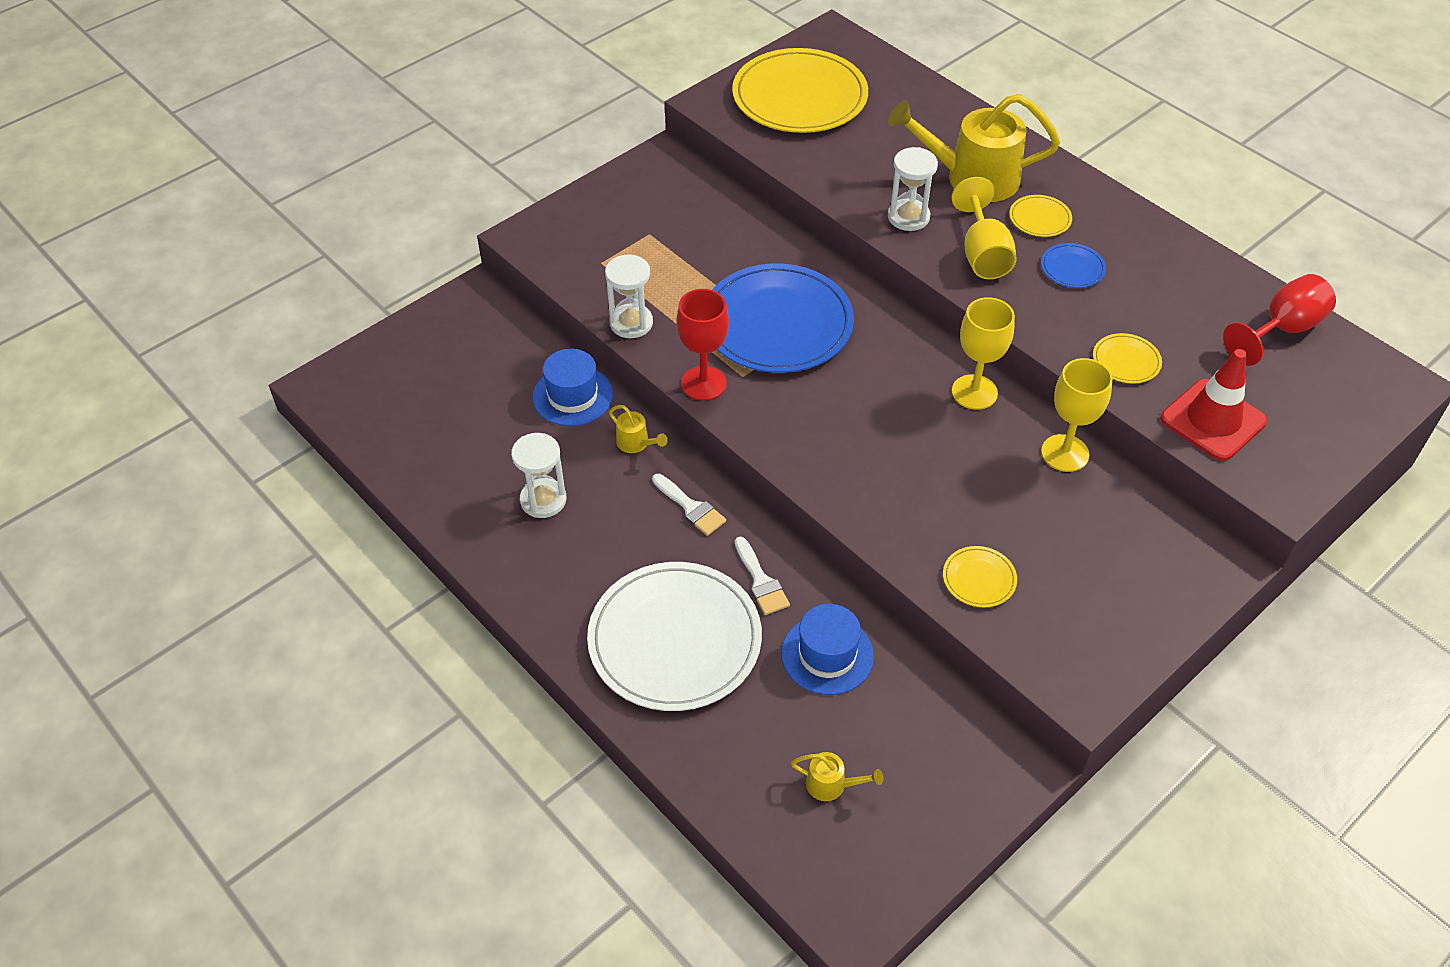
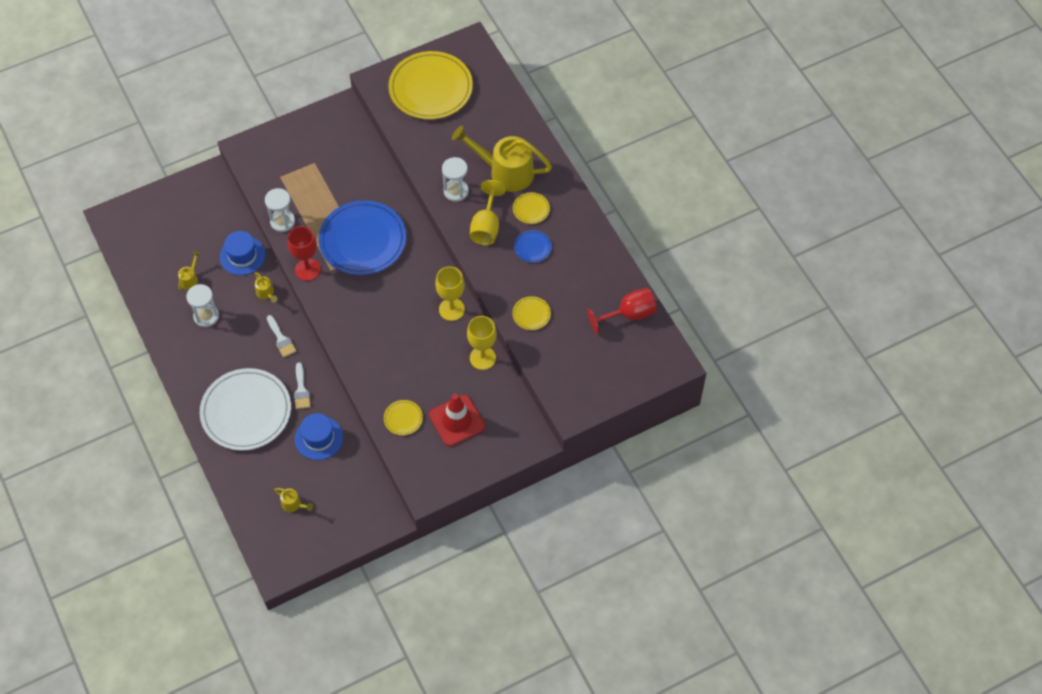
camera: 15 degrees right, 10 degrees up
red traffic cone [1161,349,1267,461] -> red traffic cone moved to [429,394,485,447]
none -> yellow watering can [178,251,200,290]

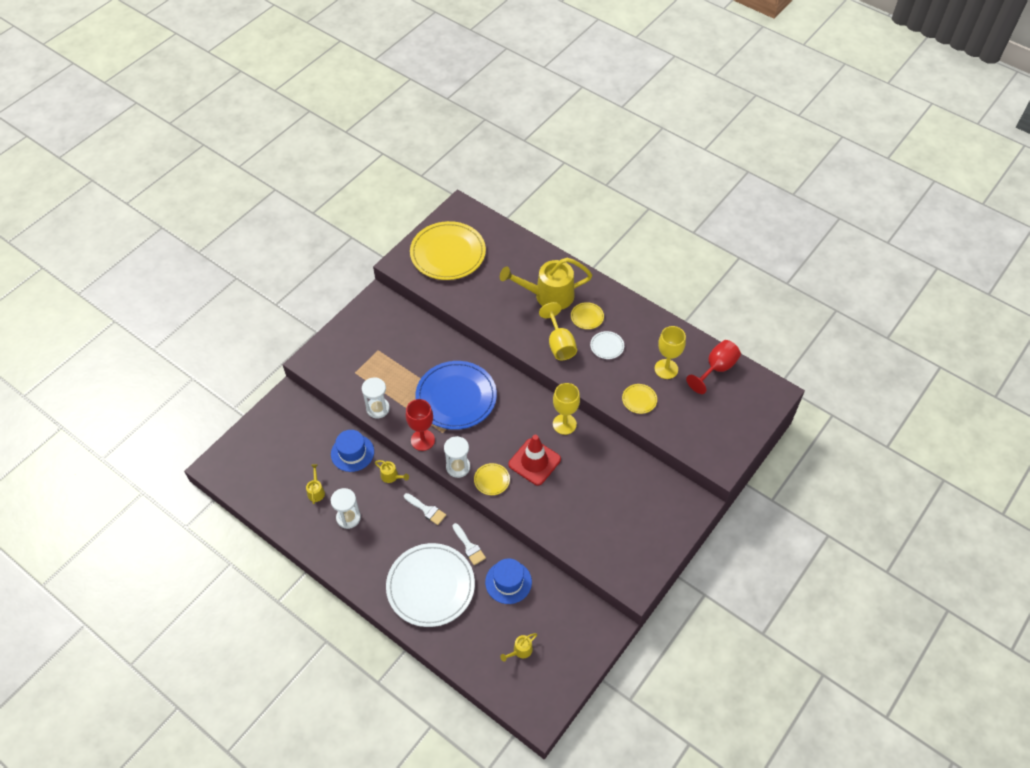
camera: 25 degrees left, 5 degrees down
yellow watering can [274,488,313,512] -> yellow watering can turned 135 degrees clockwise [500,633,537,662]
yellow plate [384,400,423,435] -> yellow plate moved to [474,463,510,495]
red traffic cone [429,394,485,447] -> red traffic cone moved to [508,435,561,486]
white hourglass [442,157,469,202] -> white hourglass moved to [444,436,470,478]
yellow goblet [467,316,497,370] -> yellow goblet moved to [655,326,686,379]
blue plate [514,230,552,263] -> white plate [590,331,624,359]

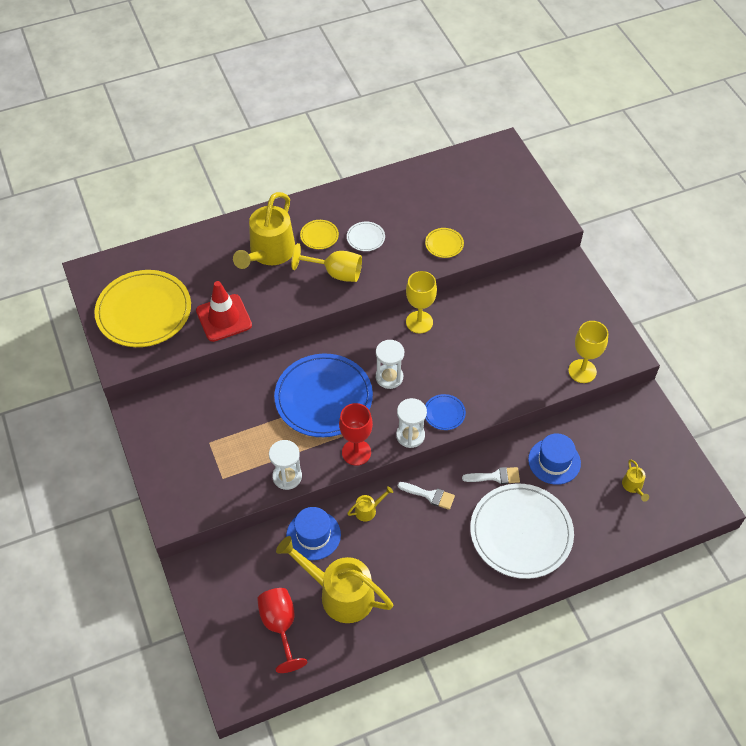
camera: 60 degrees left, 0 degrees up
yellow watering can [306,464,325,504] -> yellow watering can [276,536,393,623], size x2.38
white hourglass [330,488,361,529] -> white hourglass moved to [376,340,404,389]
white brush [404,493,446,525] -> white brush turned 45 degrees clockwise [398,482,455,510]
yellow plate [474,463,510,495] -> blue plate [425,394,466,430]
red traffic cone [508,435,561,486] -> red traffic cone moved to [196,281,252,342]
yellow goblet [655,326,686,379] -> yellow goblet moved to [568,321,608,383]
red goblet [686,340,741,394] -> red goblet moved to [257,588,307,673]

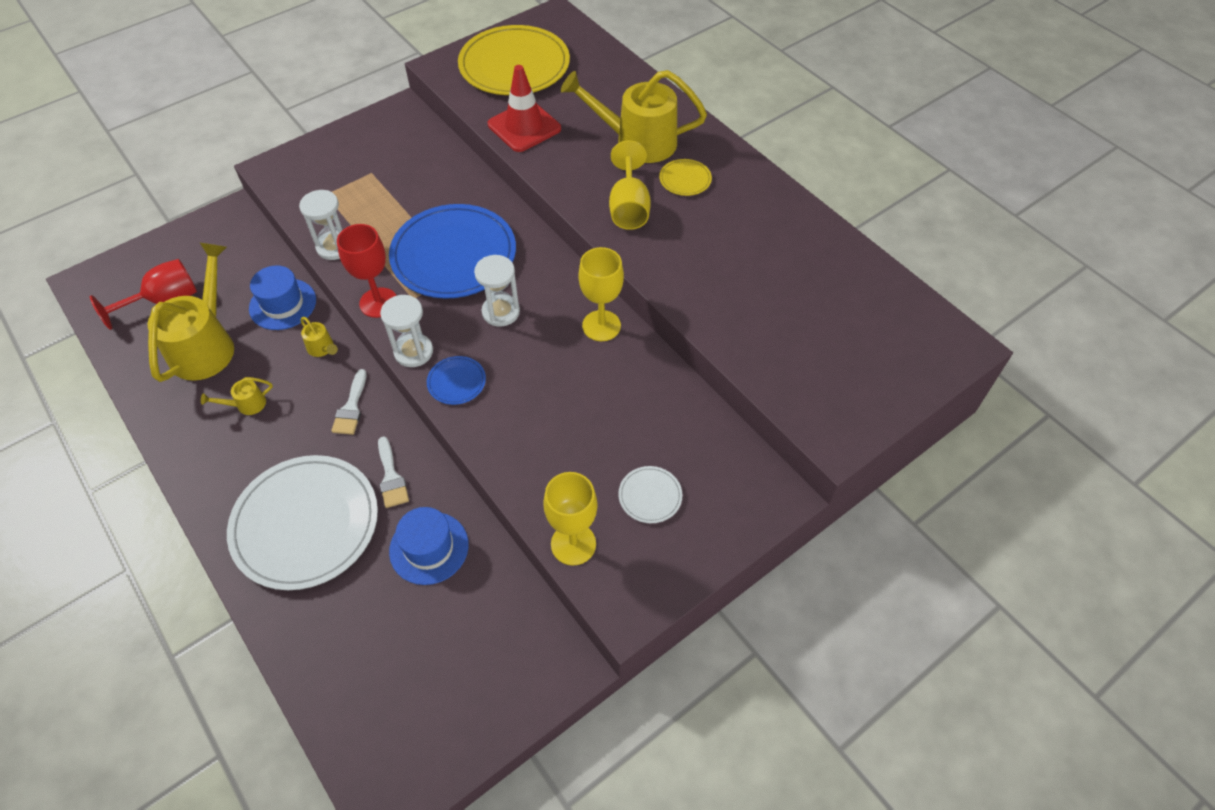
camera: 75 degrees right, 0 degrees up
white plate [347,222,385,251] -> white plate moved to [618,466,682,523]
yellow plate [425,228,464,258] -> none
yellow watering can [622,460,649,502] -> yellow watering can moved to [201,377,273,415]

